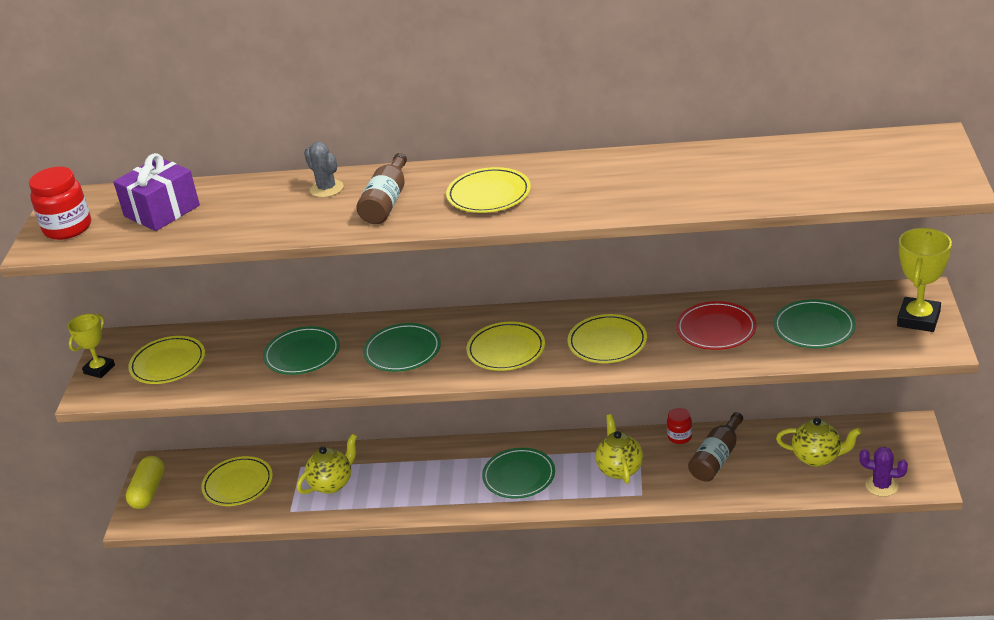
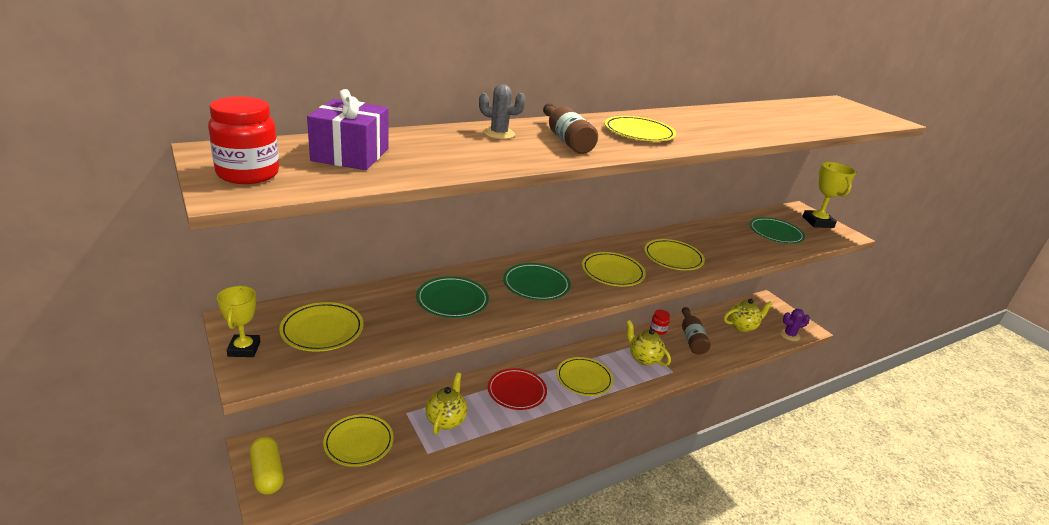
camera: 40 degrees left, 5 degrees down
green plate [482,448,555,498] -> yellow plate [557,357,613,396]
red plate [676,301,757,350] -> red plate moved to [488,368,547,410]

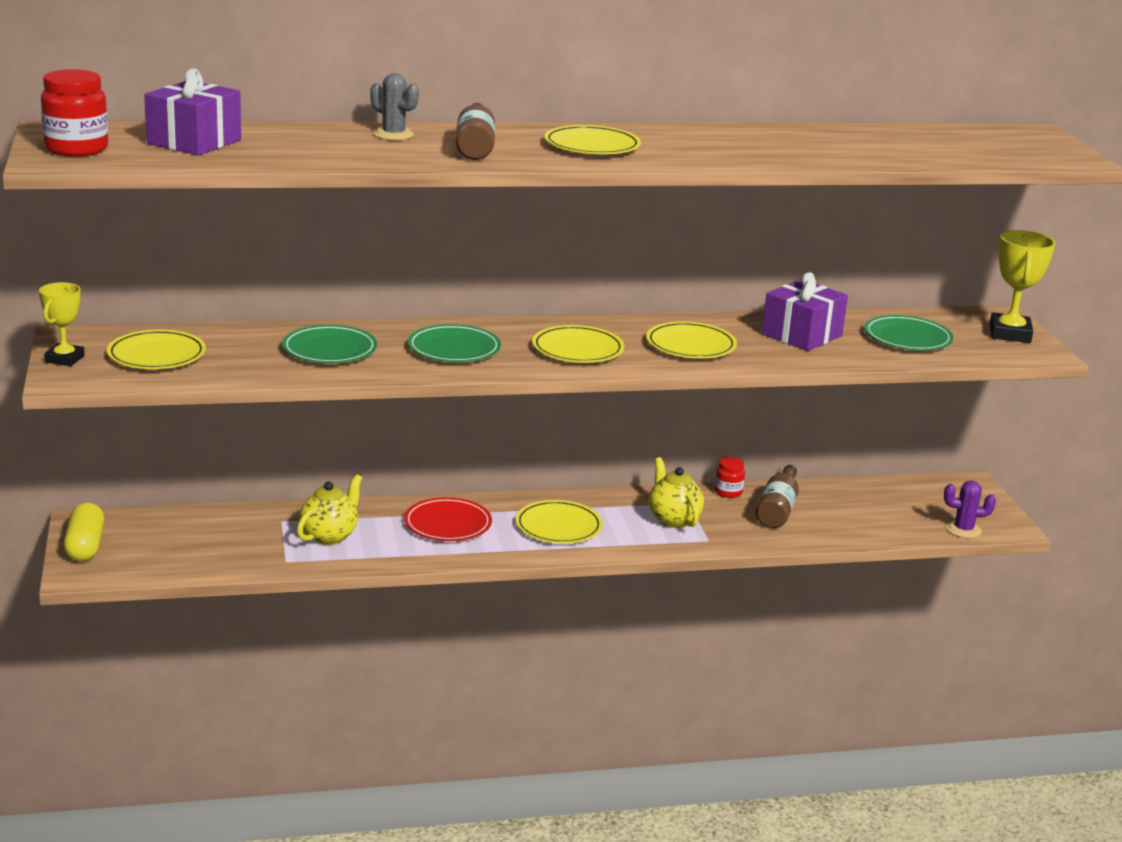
camera: 20 degrees right, 5 degrees down
yellow plate [323,414,394,467] -> none
yellow teapot [724,299,773,332] -> none
none -> purple gift [762,272,848,351]

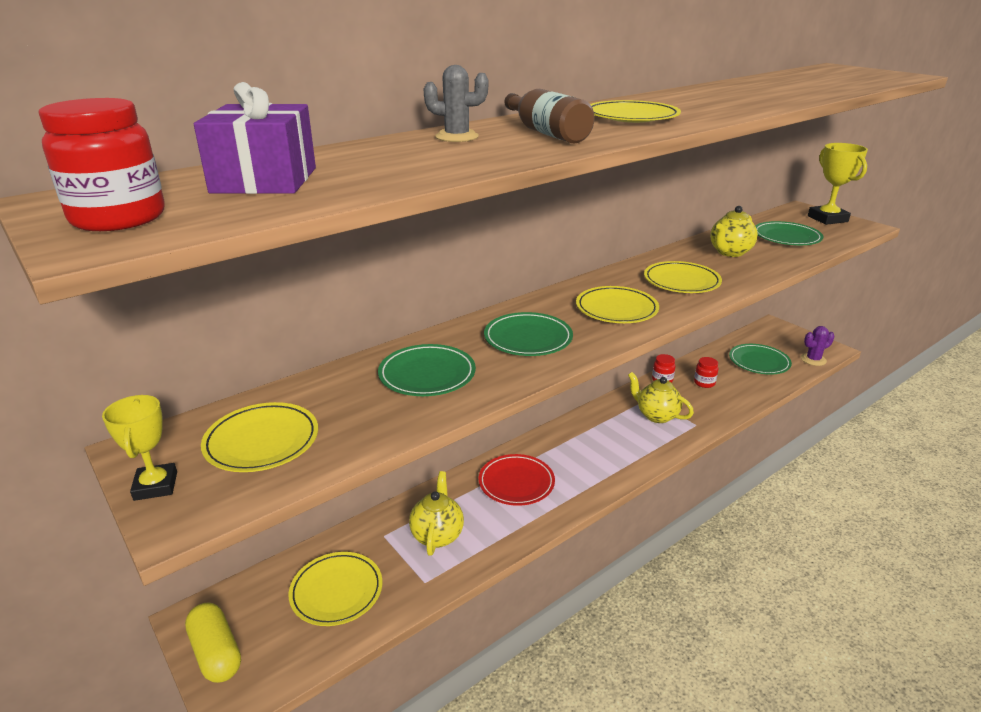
camera: 25 degrees left, 5 degrees up
yellow plate [515,500,603,544] -> yellow plate moved to [289,552,382,626]
brown bottle [756,465,799,528] -> red jar [694,357,718,388]
purple gift [762,272,848,351] -> yellow teapot [710,206,758,257]
none -> green plate [729,344,792,375]

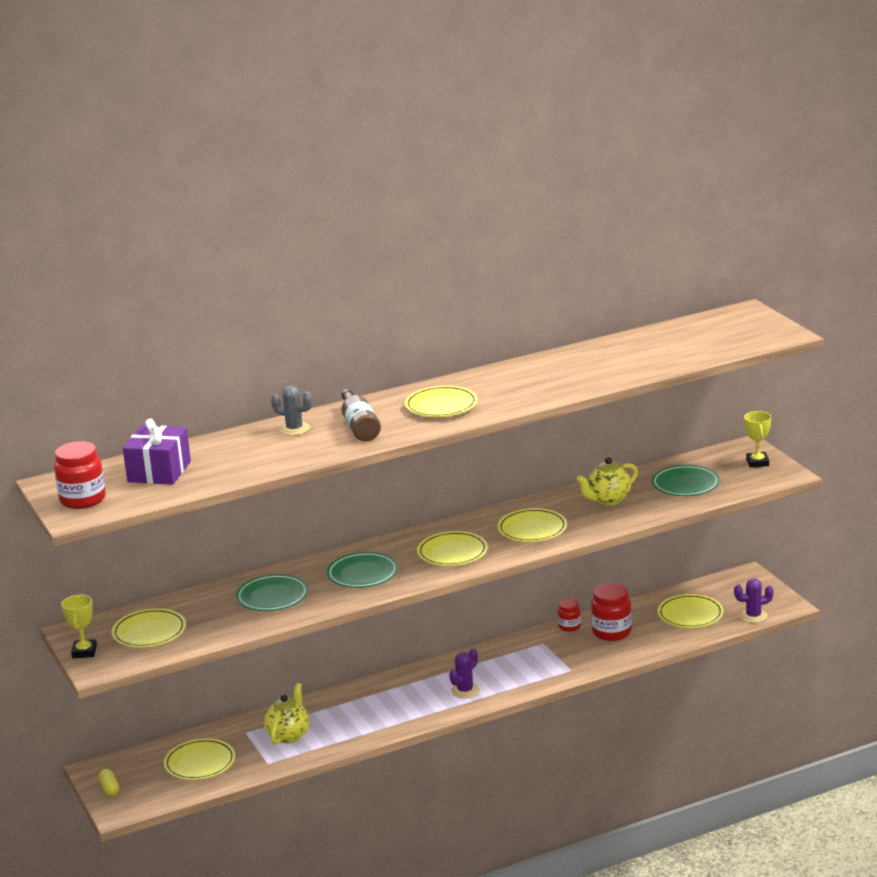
camera: 15 degrees right, 5 degrees down
yellow capsule [185,602,241,683] -> yellow capsule [99,769,119,796], size x0.58
red plate [479,454,555,506] -> none
yellow teapot [628,372,694,423] -> none
red jar [694,357,718,388] -> red jar [591,583,632,641], size x1.75
green plate [729,344,792,375] -> yellow plate [658,594,724,628]
yellow trophy [808,143,868,225] -> yellow trophy [744,411,771,468], size x0.66
none -> purple cactus [449,649,480,698]

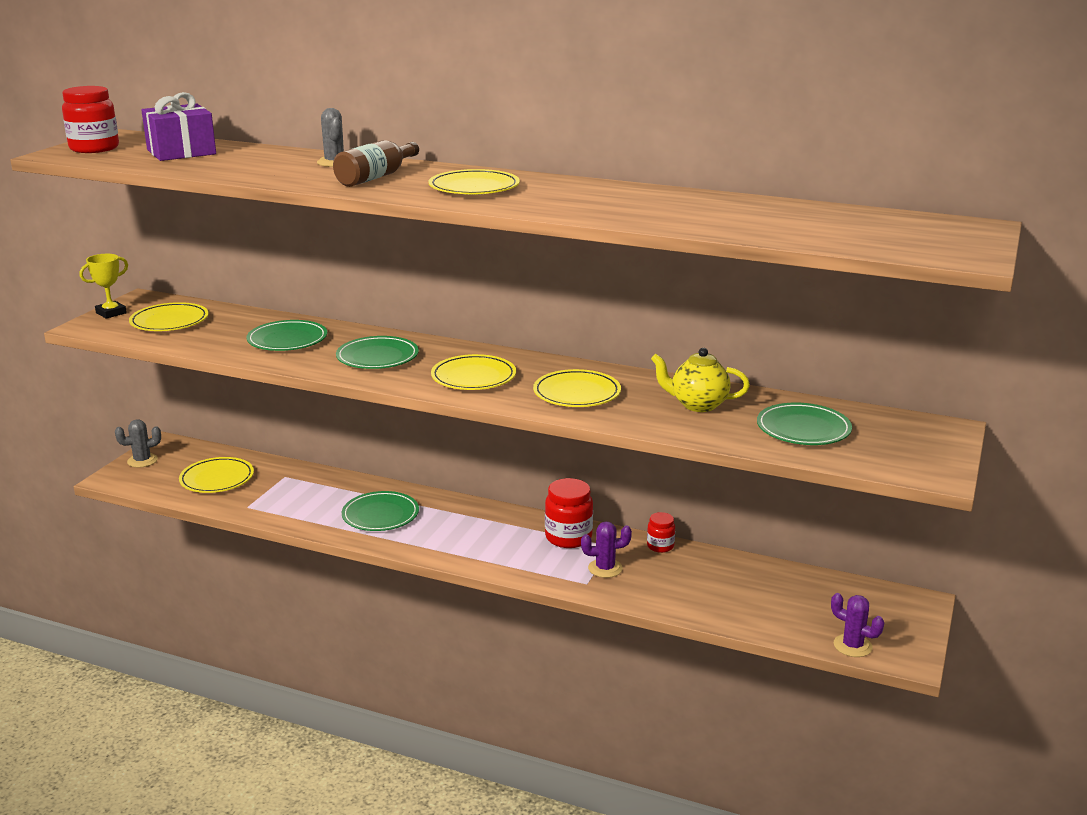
camera: 45 degrees right, 0 degrees up
yellow capsule [99,769,119,796] -> grey cactus [115,419,161,468]
yellow teapot [264,683,309,745] -> none
purple cactus [449,649,480,698] -> purple cactus moved to [581,522,632,578]
red jar [591,583,632,641] -> red jar moved to [545,478,593,548]
yellow plate [658,594,724,628] -> none
yellow trophy [744,411,771,468] -> none
none -> green plate [342,491,419,531]

